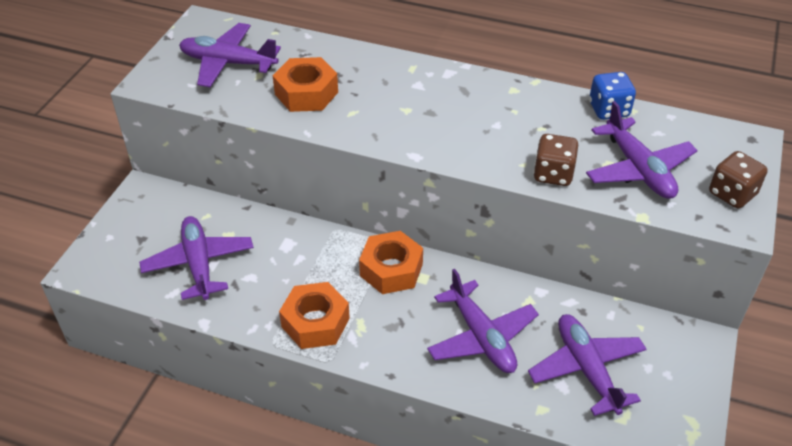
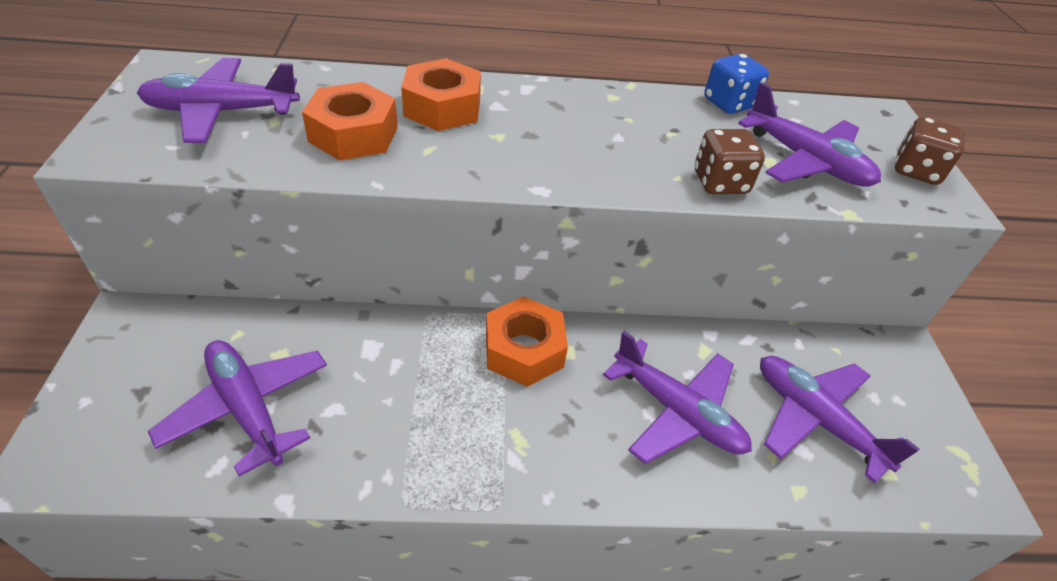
camera: 25 degrees left, 0 degrees up
orange nut [279,282,350,349] -> orange nut moved to [401,58,481,131]

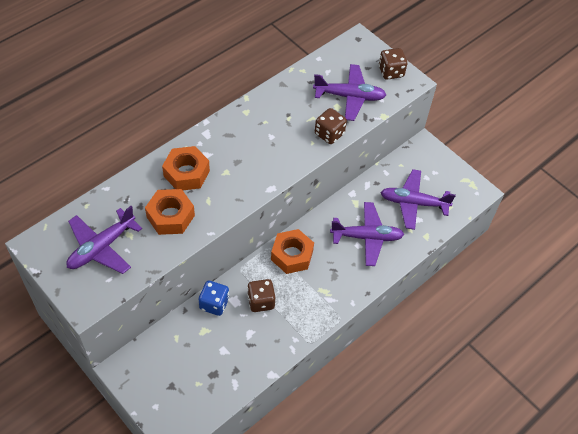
camera: 40 degrees left, 10 degrees up
purple plane [148,340,327,477] -> none
blue dice [704,54,769,114] -> blue dice moved to [199,281,229,316]
none -> brown dice [247,279,275,312]

